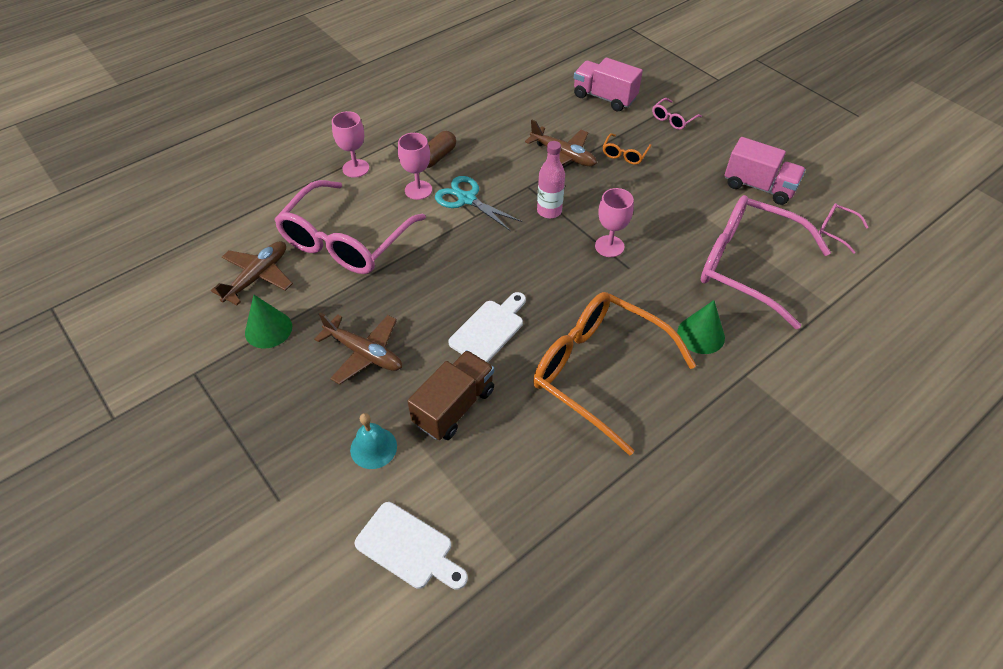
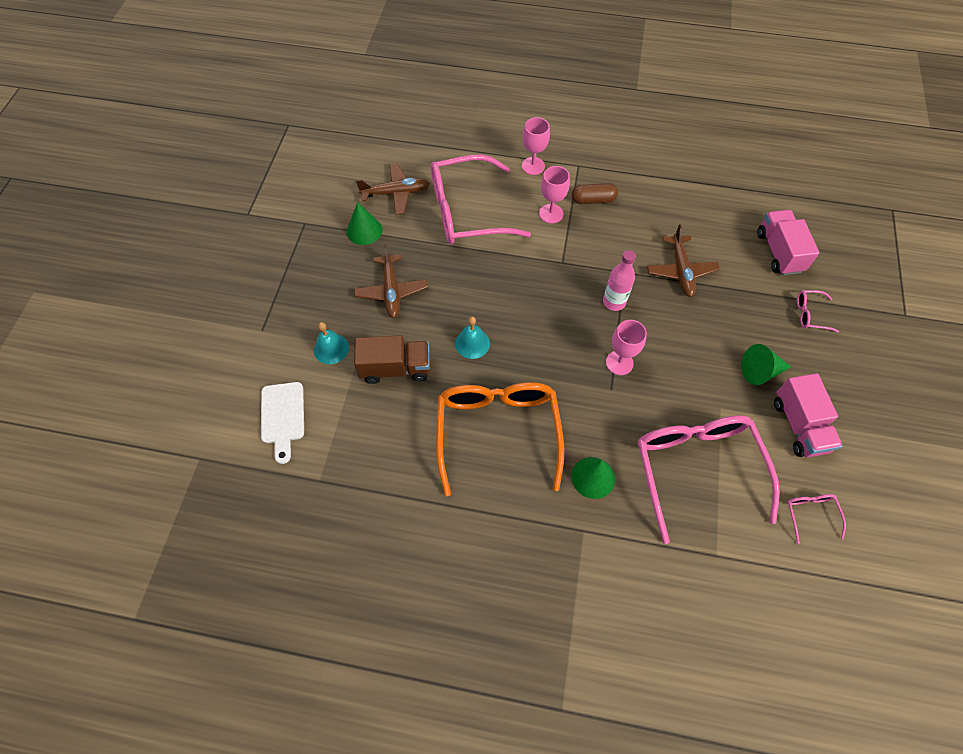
camera: 50 degrees right, 10 degrees up
turquoise scissors [435,176,522,231] -> none
white cutting board [448,292,526,363] -> turquoise bell [455,316,490,359]
orange glasses [603,133,651,165] -> none
none -> green cone [741,344,791,385]

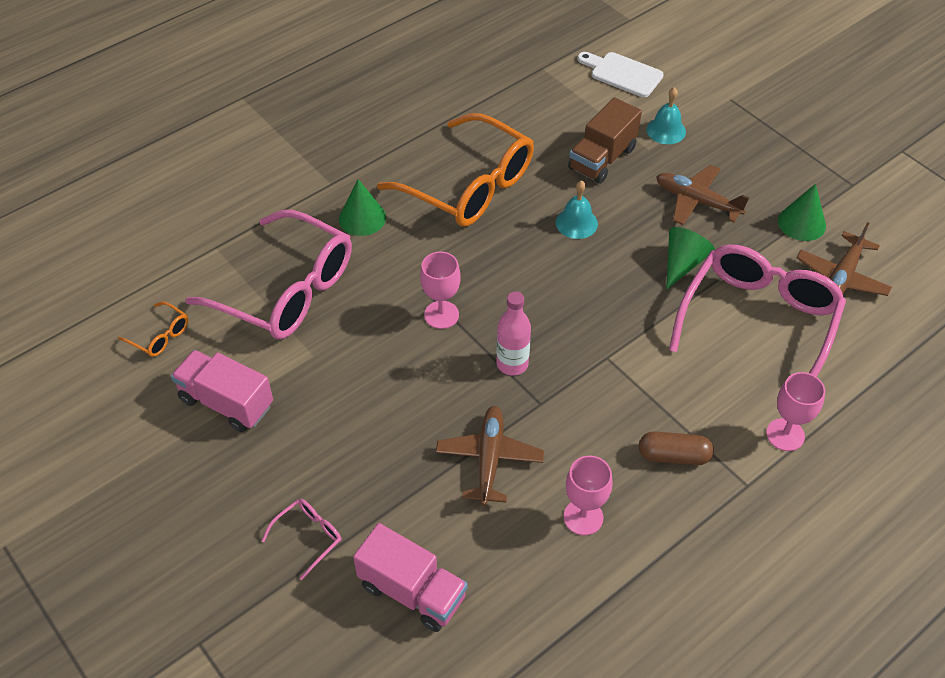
camera: 130 degrees right, 10 degrees down
pink goblet [539,166,570,223] -> pink goblet moved to [564,456,613,535]
brown capsule [572,183,618,204] -> brown capsule turned 60 degrees clockwise [639,431,714,465]
brown plane [647,224,720,297] -> brown plane turned 60 degrees clockwise [436,406,544,506]
green cone [741,344,791,385] -> green cone moved to [666,227,715,290]
pink glasses [787,494,846,544] -> orange glasses [118,301,188,357]

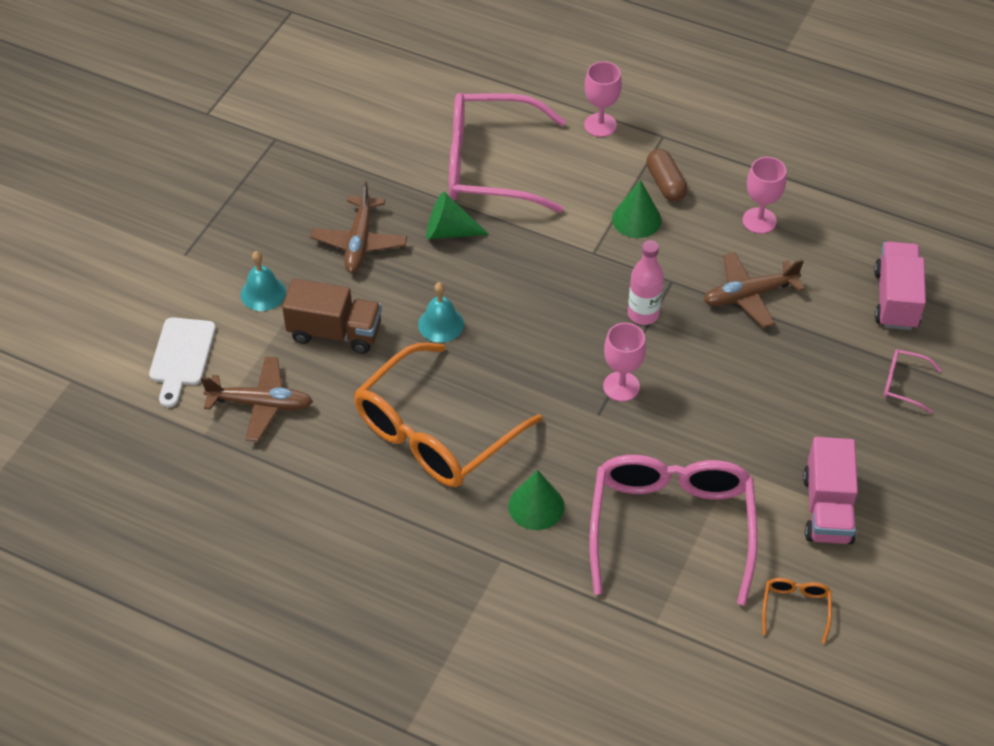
camera: 115 degrees left, 0 degrees up
orange glasses [377,113,534,227] -> orange glasses turned 150 degrees counterclockwise [354,343,542,487]
green cone [778,184,826,241] -> green cone moved to [612,180,662,238]
brown plane [796,222,892,296] -> brown plane moved to [201,356,313,441]

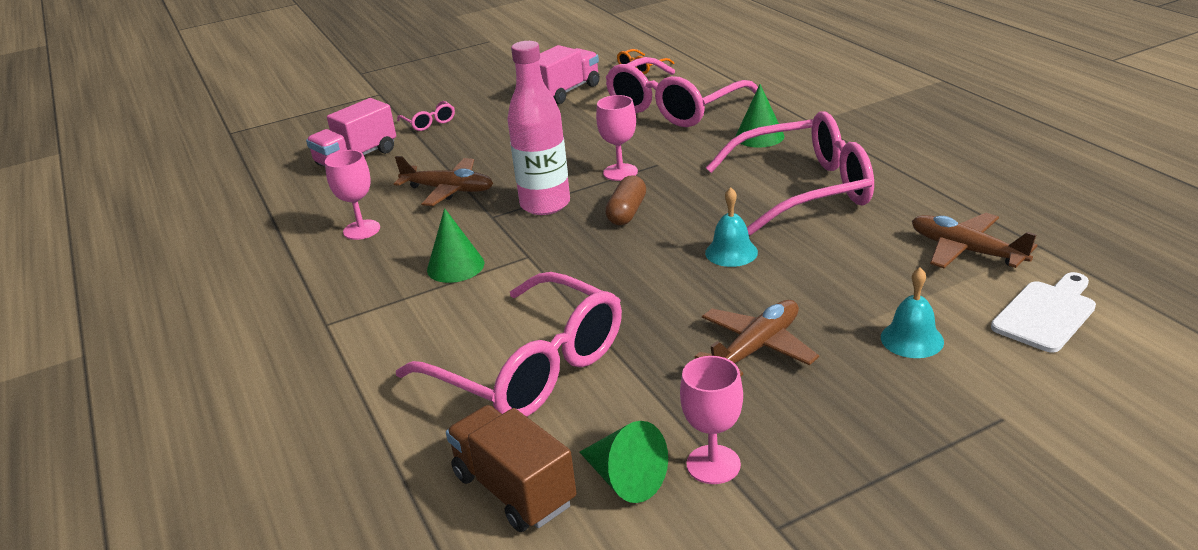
camera: 140 degrees left, 20 degrees down
brown truck [282,279,382,354] -> brown truck moved to [446,405,577,532]
orange glasses [354,343,542,487] -> pink glasses [706,111,874,235]
green cone [426,192,489,239] -> green cone moved to [579,421,668,503]
pink goblet [584,61,622,137] -> pink goblet moved to [680,356,743,484]
pink bottle [628,240,664,325] -> pink bottle [507,41,570,215], size x1.57
brown capsule [646,149,688,202] -> brown capsule moved to [605,175,646,225]

